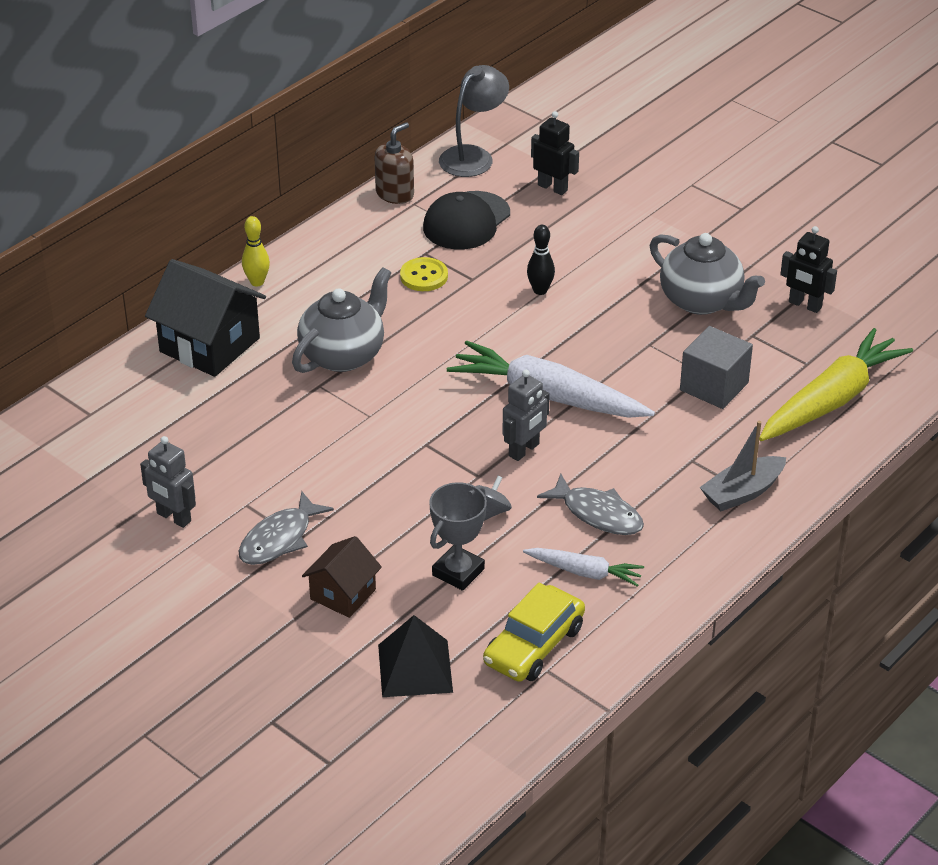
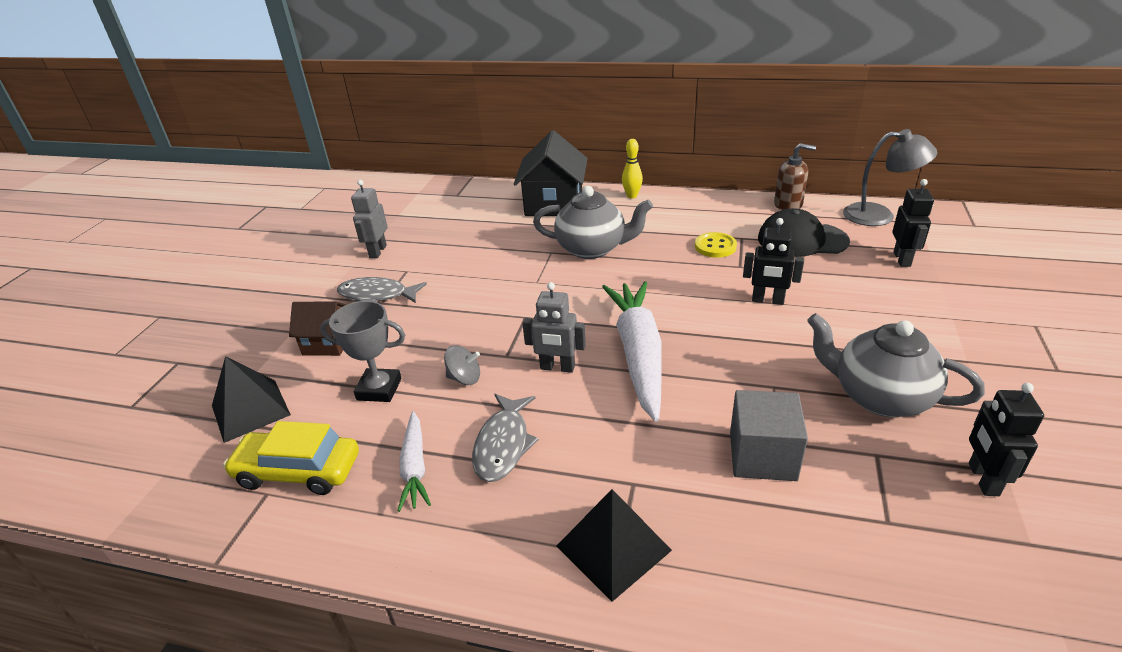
camera: 65 degrees right, 5 degrees down
black bowling pin [527,225,555,295] -> black robot [743,218,804,305]
grey teapot [650,233,765,315] -> grey teapot turned 105 degrees clockwise [807,313,985,417]
grey boat [700,421,786,511] -> black pyramid [556,489,672,602]
yellow carrot [759,328,913,441] -> none

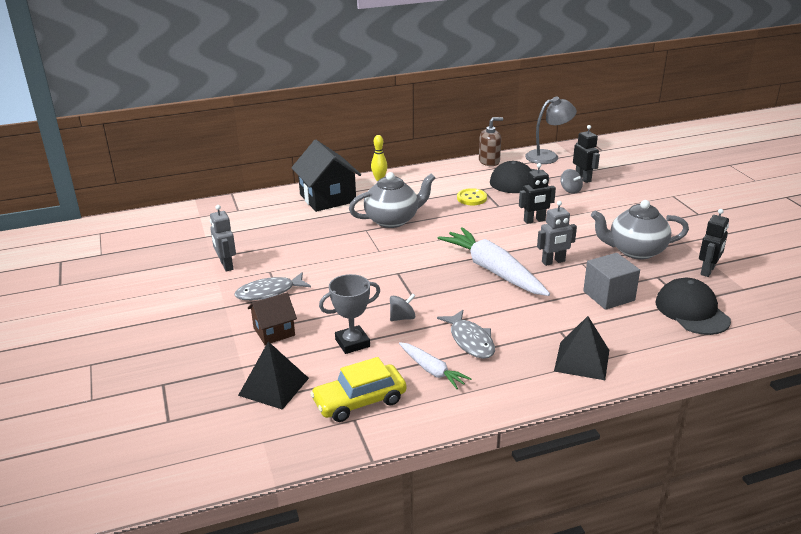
camera: 35 degrees left, 5 degrees down
grey robot [522,282,586,373] -> grey robot moved to [537,201,577,266]
black robot [969,383,1044,496] -> black robot turned 120 degrees counterclockwise [699,209,729,277]
none -> grey spinning top [560,169,583,194]
none -> black cap [656,278,731,335]

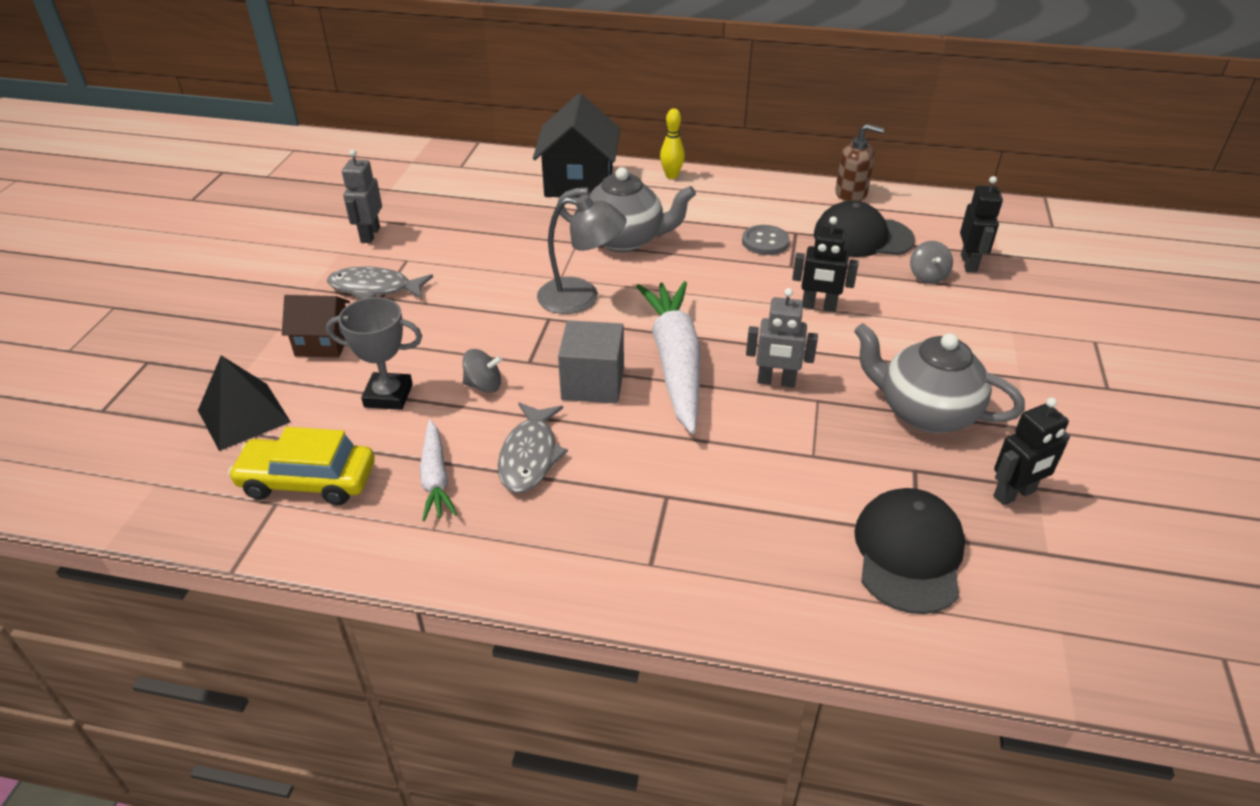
camera: 30 degrees right, 10 degrees up
yellow button [457,188,487,205] -> grey button [742,225,790,255]
grey lamp [525,97,577,164] -> grey lamp moved to [537,195,627,314]
black pyramid [554,316,609,380] -> none
grey cube [583,253,640,310] -> grey cube moved to [558,320,624,404]

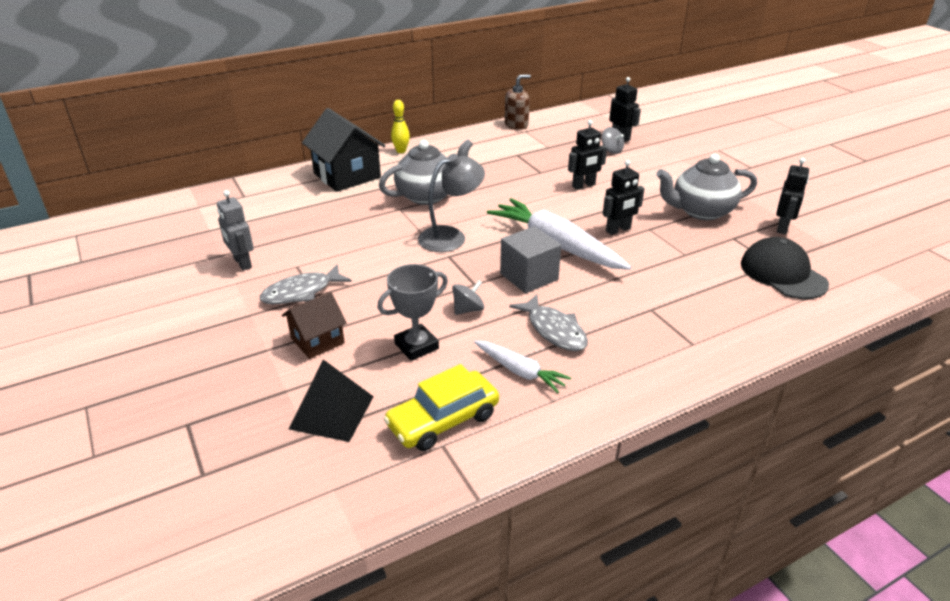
camera: 40 degrees left, 5 degrees down
grey button [742,225,790,255] -> none
grey robot [746,288,818,388] -> black robot [603,160,645,235]
black cap [814,201,915,257] -> none

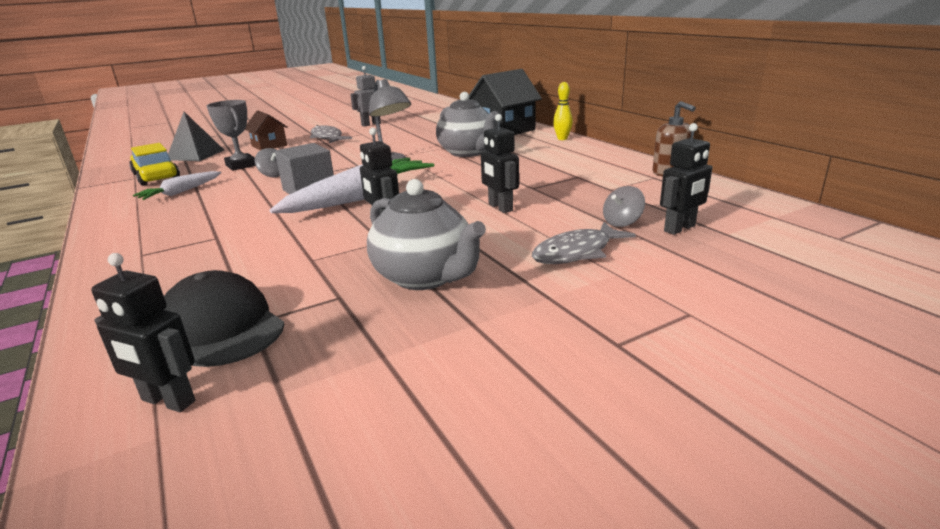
camera: 90 degrees right, 10 degrees down
grey fish [509,294,588,351] -> grey fish moved to [532,222,636,264]
grey teapot [656,154,757,220] -> grey teapot turned 150 degrees clockwise [367,179,486,290]
black cap [741,237,829,299] -> black cap turned 105 degrees counterclockwise [164,270,285,367]
black robot [776,158,809,234] -> black robot moved to [91,253,195,412]

